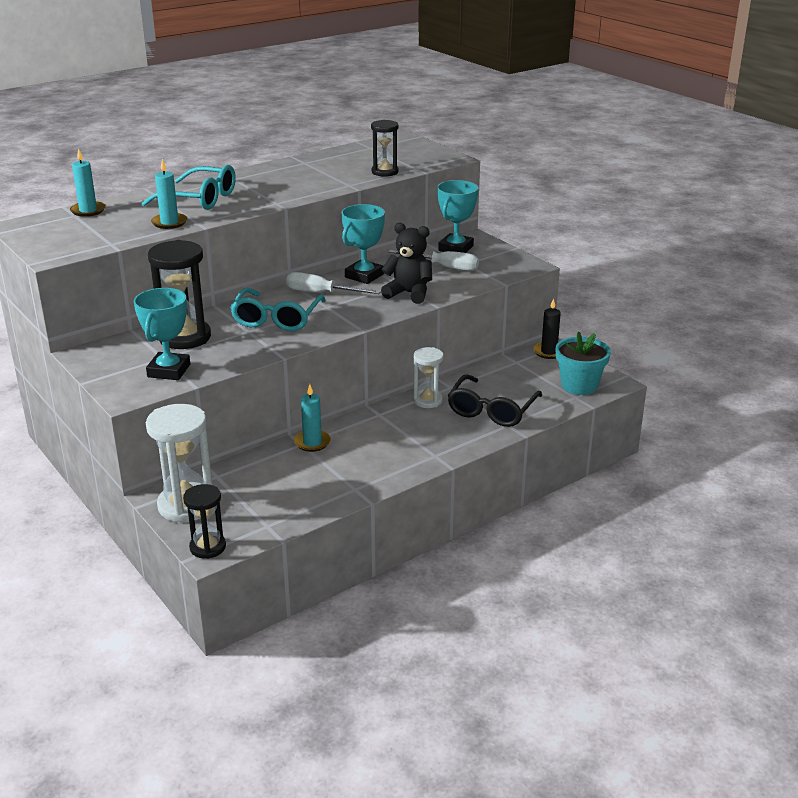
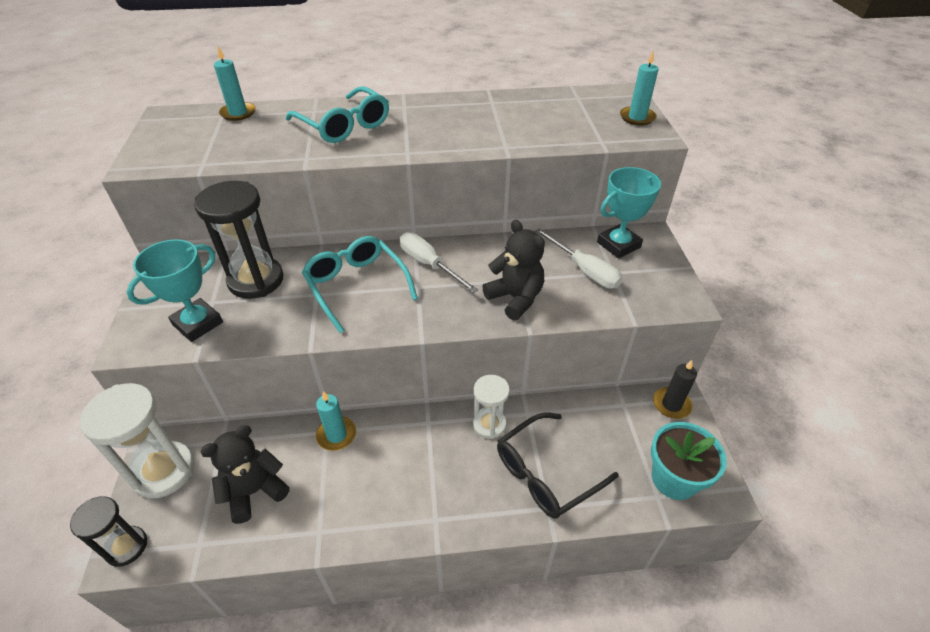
camera: 30 degrees right, 15 degrees up
turquoise candle [151,159,187,229] -> turquoise candle moved to [620,51,659,125]
turquoise glasses [230,288,326,331] -> turquoise glasses turned 105 degrees clockwise [302,236,418,333]
turquoise trophy [341,204,385,284] -> none
black hourglass [371,120,399,177] -> none
none -> black teddy bear [201,425,290,524]

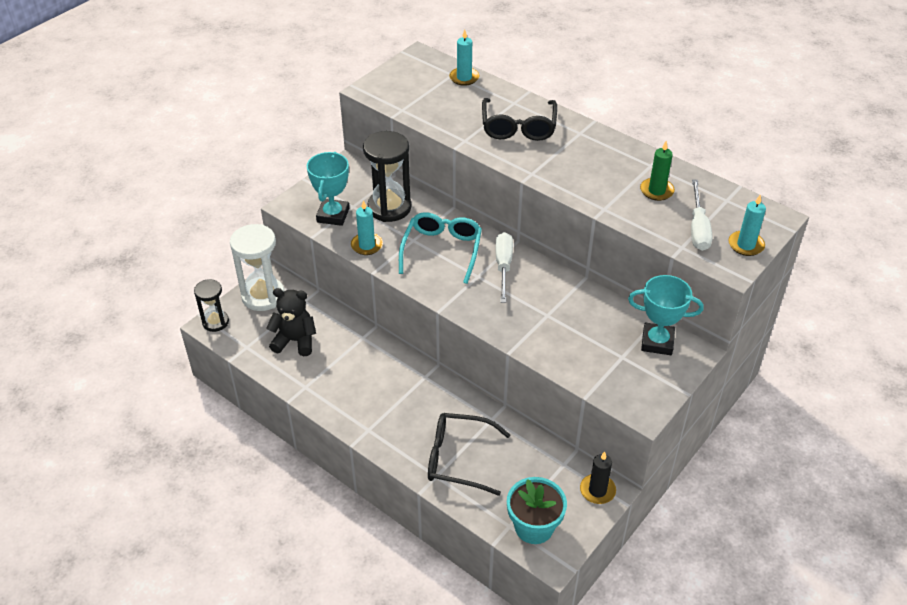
camera: 45 degrees right, 0 degrees up
turquoise trophy [127,239,223,342] -> turquoise trophy turned 75 degrees counterclockwise [307,152,349,226]
turquoise glasses [286,86,389,143] -> black glasses [482,98,557,141]
turquoise candle [316,391,356,451] -> turquoise candle moved to [351,200,383,255]
white hourglass [473,375,510,439] -> none
black teddy bear [482,220,545,320] -> none
white screwdriver [535,228,623,289] -> white screwdriver moved to [691,179,713,251]
none -> green candle [640,141,675,201]

